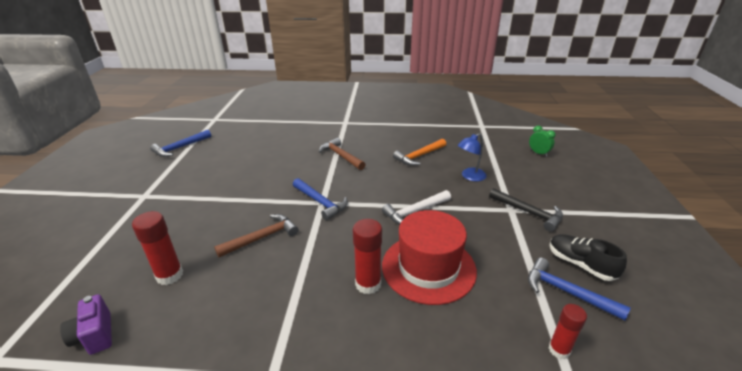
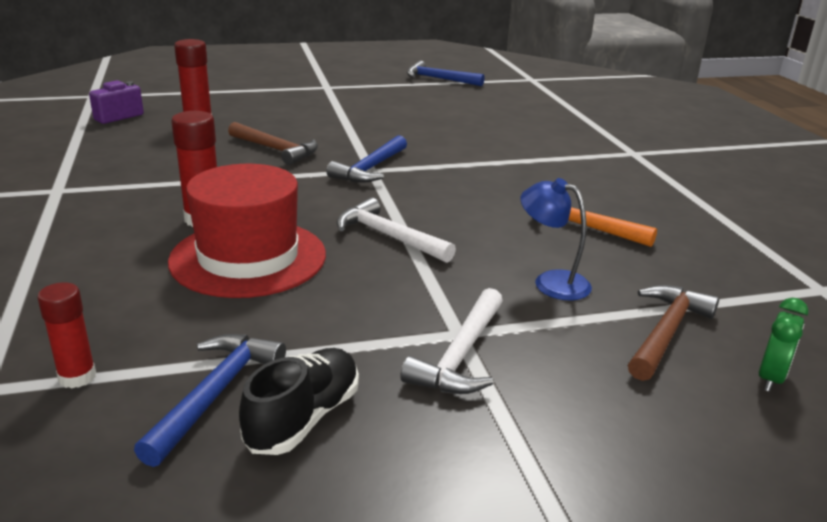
camera: 70 degrees right, 5 degrees down
brown hammer [319,138,366,170] -> brown hammer moved to [628,285,719,381]
black hammer [489,188,563,232] -> white hammer [400,288,503,394]

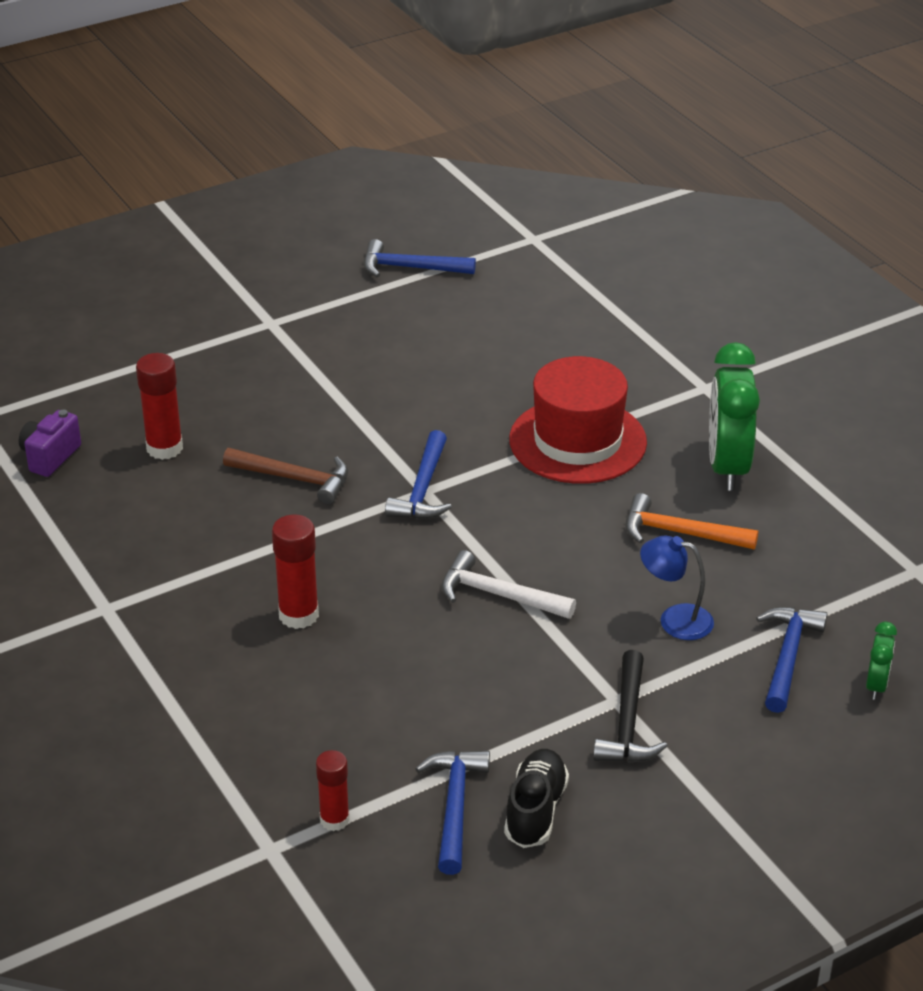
camera: 15 degrees left, 10 degrees up
red hat [168,164,326,298] -> red hat moved to [509,356,647,484]
white hammer [400,288,503,394] -> black hammer [593,650,667,763]
brown hammer [628,285,719,381] -> blue hammer [756,607,827,713]
none -> green clock [709,342,760,491]

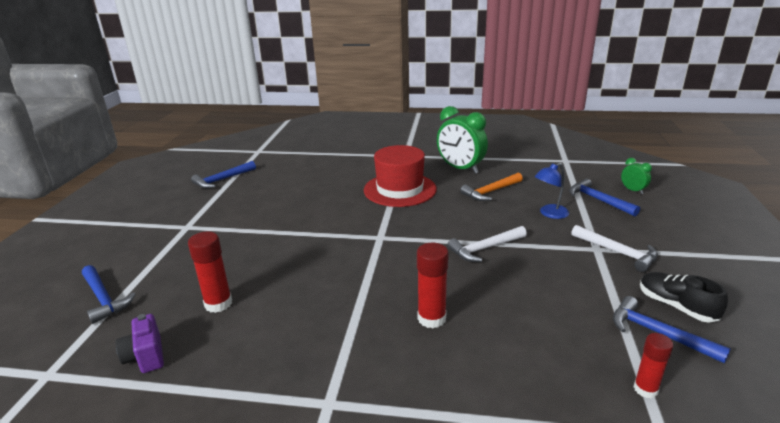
camera: 50 degrees left, 10 degrees down
brown hammer [223,448,348,504] -> none
blue hammer [385,430,452,519] -> blue hammer moved to [82,265,135,324]
black hammer [593,650,667,763] -> white hammer [571,225,658,272]

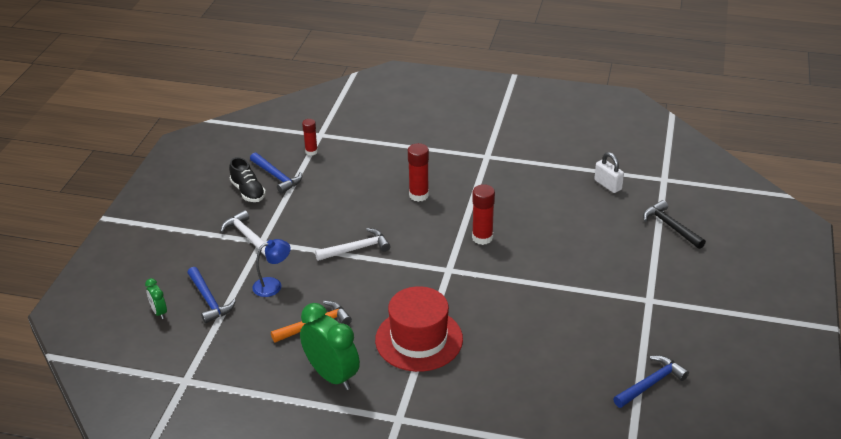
camera: 175 degrees left, 10 degrees up
blue hammer [82,265,135,324] -> black hammer [643,200,706,249]
purple camera [116,314,164,373] -> white padlock [594,152,624,193]
red glue stick [188,231,232,313] -> red glue stick moved to [472,184,495,245]

